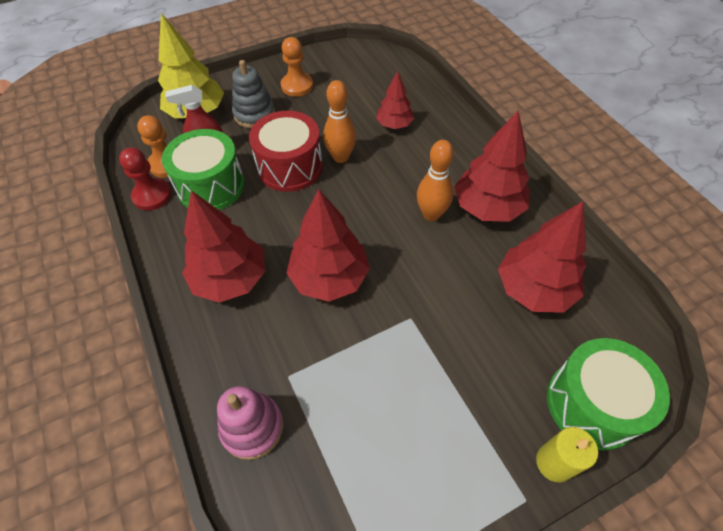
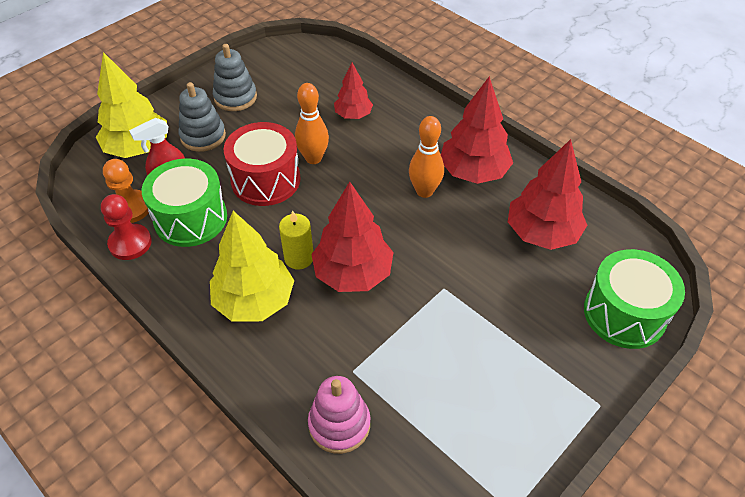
camera: 20 degrees left, 5 degrees down
red tree [182,190,266,303] -> yellow tree [210,211,294,321]
orange pawn [281,37,313,97] -> grey stacking toy [213,44,257,111]
yellow candle [536,427,598,483] -> yellow candle moved to [279,210,313,269]

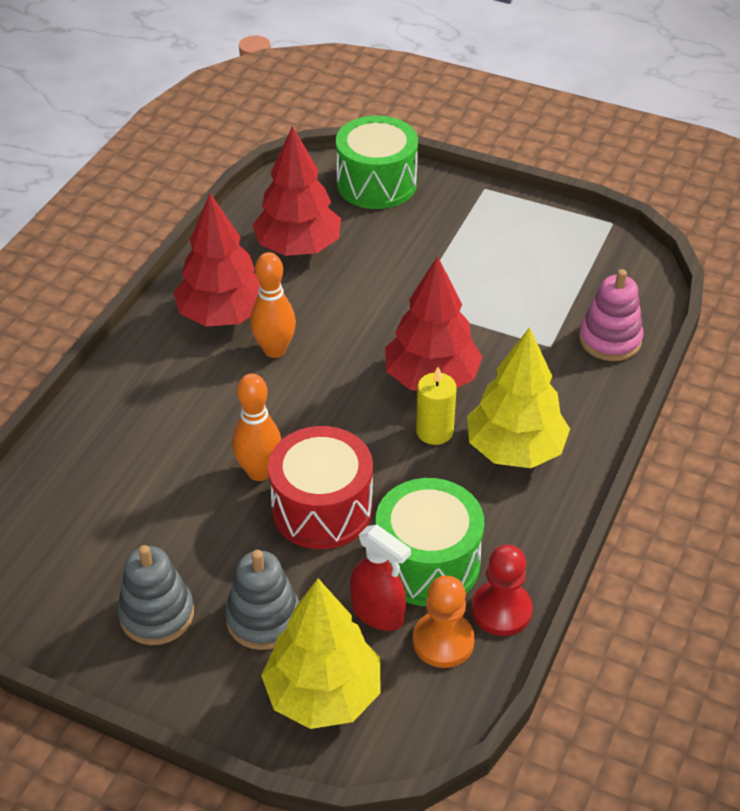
camera: 110 degrees left, 5 degrees down
red tree [334,63,373,119] -> none

